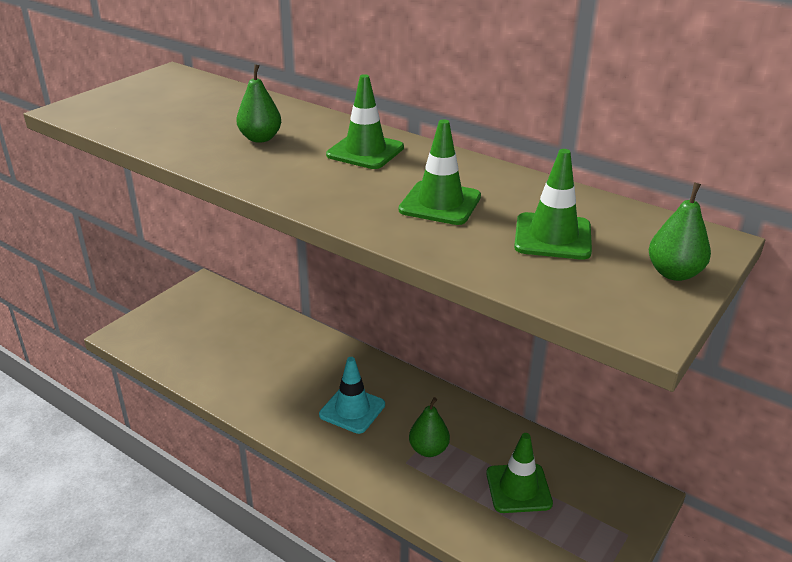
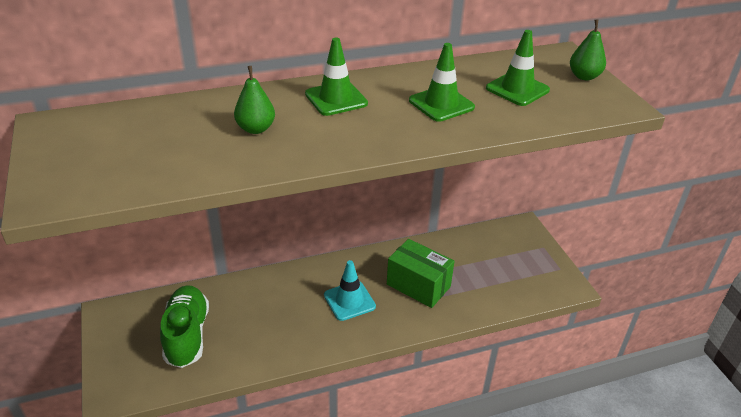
camera: 55 degrees left, 5 degrees up
green pear [409,397,450,457] -> green box [387,239,454,308]
green traffic cone [486,433,553,513] -> none
none -> green shoe [160,285,209,368]

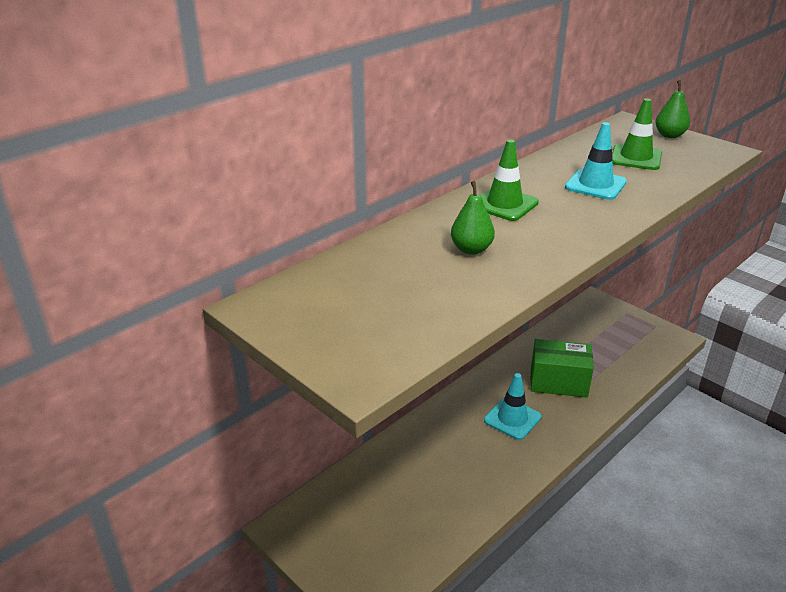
camera: 25 degrees left, 5 degrees down
green shoe [160,285,209,368] -> none
green traffic cone [409,43,475,122] -> turquoise traffic cone [565,122,627,200]

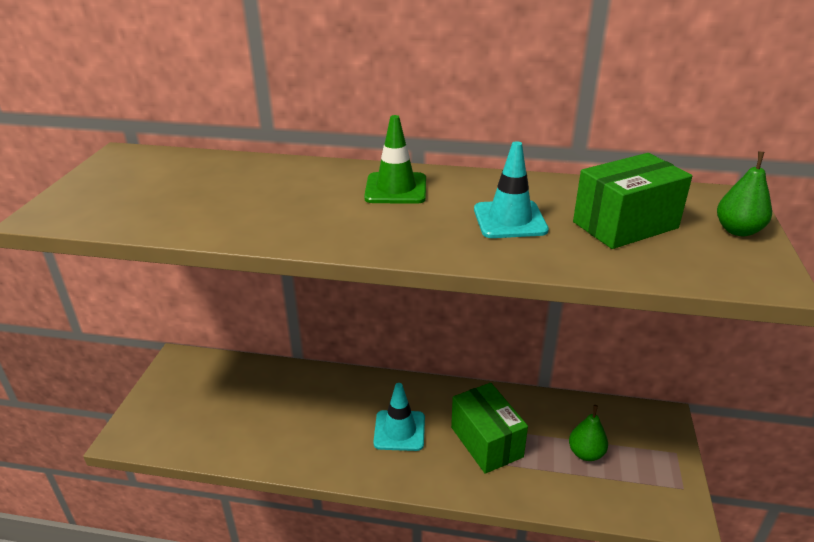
camera: 55 degrees right, 0 degrees up
green pear [451,181,495,255] -> green pear moved to [569,405,608,461]
green traffic cone [612,98,662,170] -> green box [573,153,692,249]

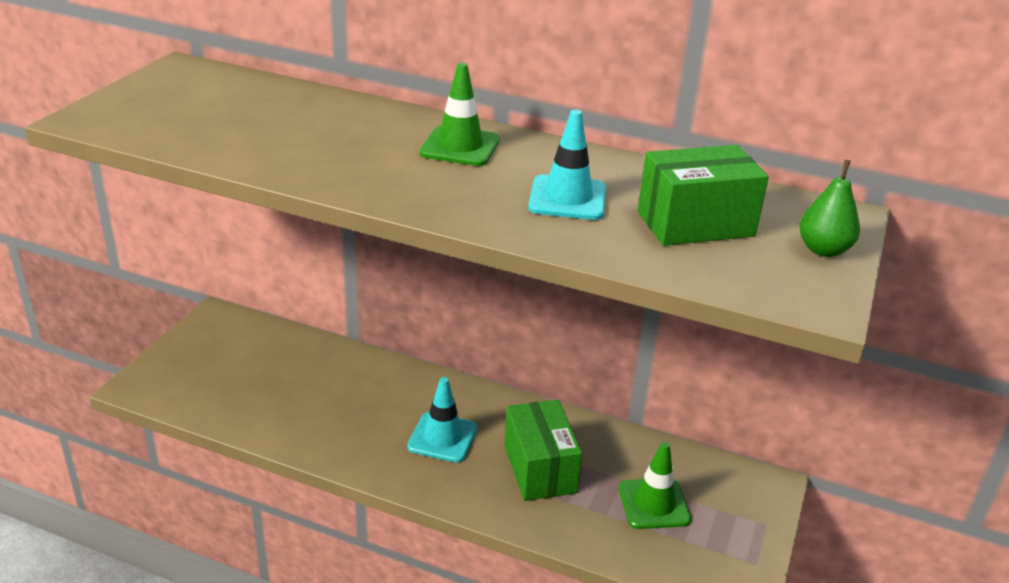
camera: 10 degrees right, 0 degrees up
green pear [569,405,608,461] -> green traffic cone [619,442,692,529]

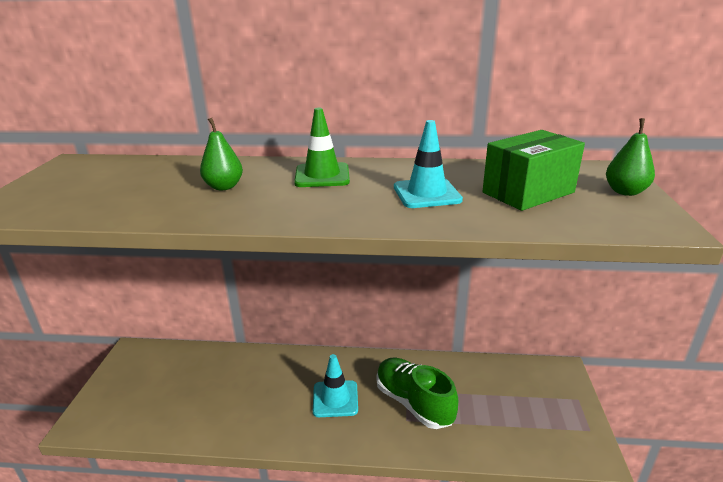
camera: 15 degrees left, 5 degrees down
green box [504,400,582,501] -> green shoe [376,358,458,429]
green traffic cone [619,442,692,529] -> none
none -> green pear [200,118,243,190]

